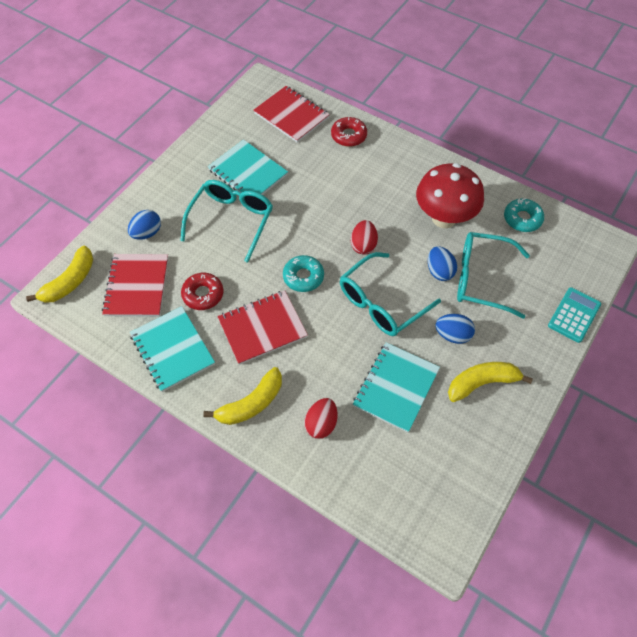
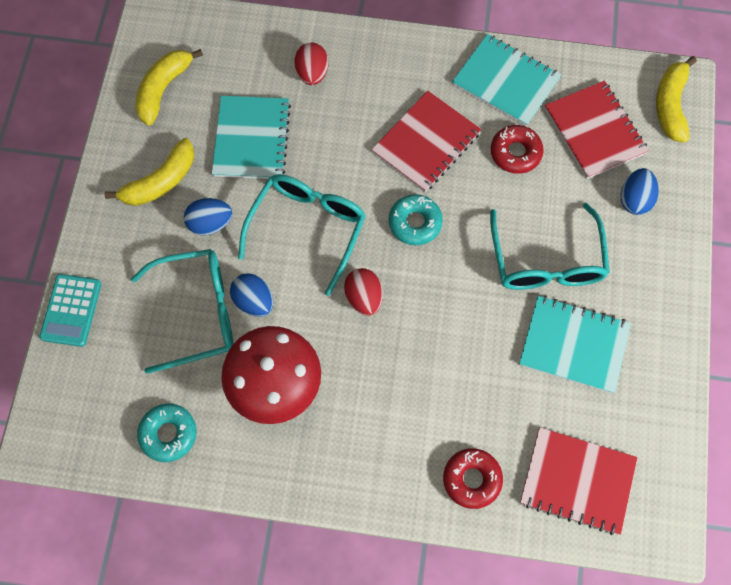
camera: 155 degrees right, 10 degrees up
yellow banana [203,367,282,425] -> yellow banana moved to [135,49,203,126]

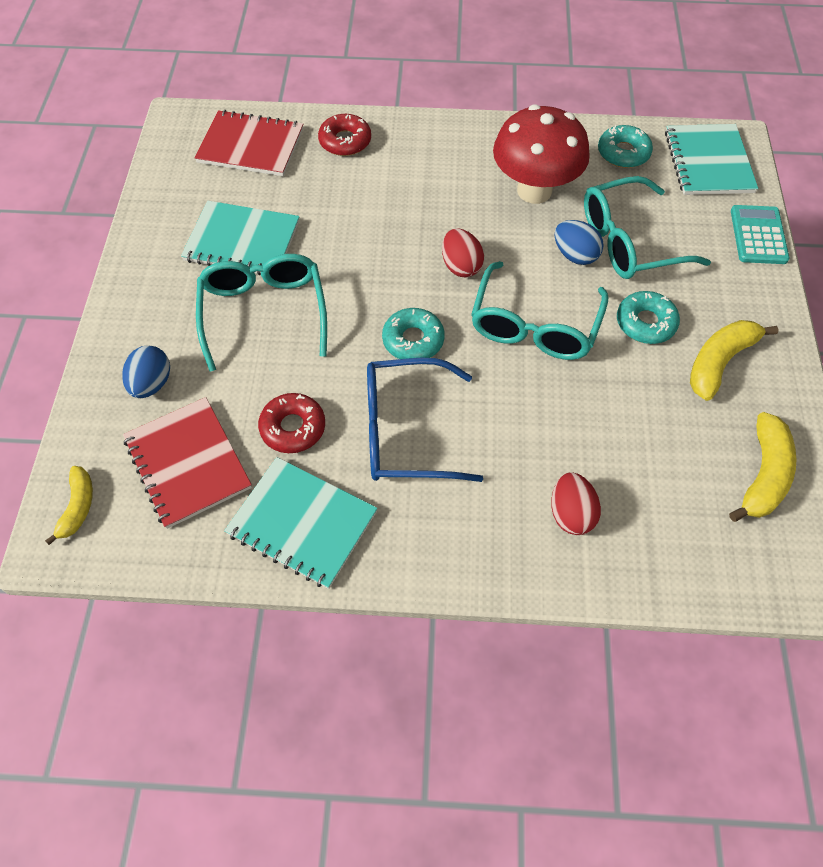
camera: 175 degrees right, 10 degrees down
blue egg [184,198,232,235] -> turquoise donut [617,291,680,344]
turquoise notebook [212,96,291,179] -> turquoise notebook moved to [665,124,758,195]
red notebook [372,91,481,192] -> blue glasses [367,358,483,482]
yellow banana [656,56,697,143] -> yellow banana [45,466,93,545], size x0.64

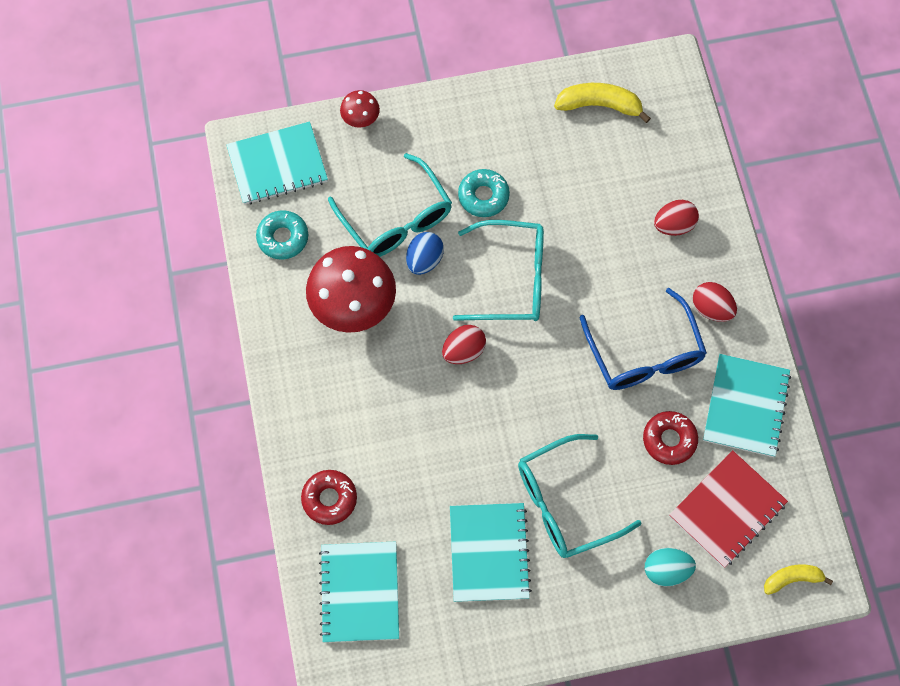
camera: 105 degrees left, 10 degrees up
blue egg [122,346,170,398] -> turquoise egg [645,548,696,586]
red notebook [194,110,303,176] -> turquoise notebook [319,541,399,642]
turquoise donut [382,308,445,359] -> none
yellow banana [690,320,779,401] -> none
turquoise calculator [731,205,789,264] -> red mushroom [340,90,380,127]
none -> red egg [693,282,737,322]

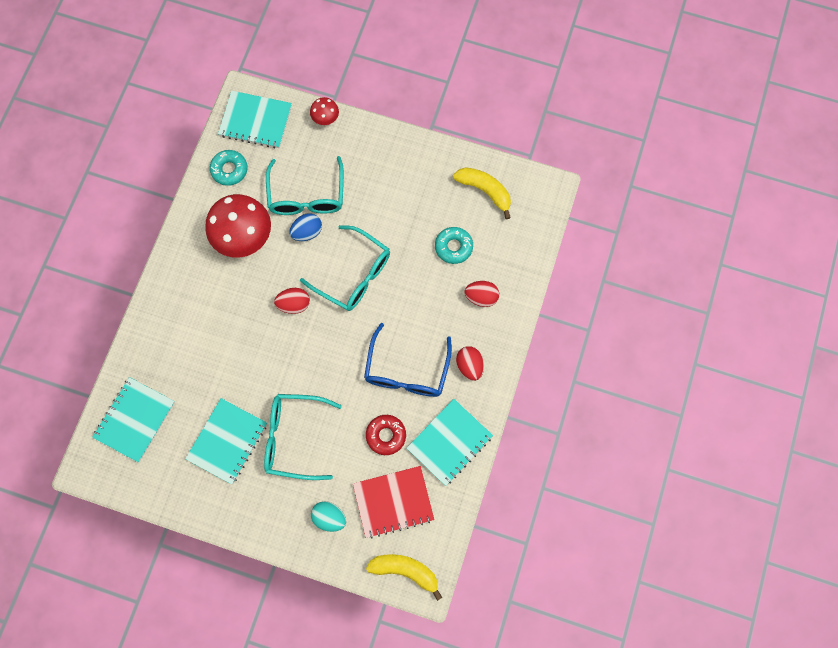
camera: 30 degrees right, 5 degrees up
red donut [301,470,357,525] -> none
turquoise donut [458,169,510,217] -> turquoise donut moved to [435,227,473,264]
yellow banana [764,564,833,595] -> yellow banana [366,554,442,601], size x1.56

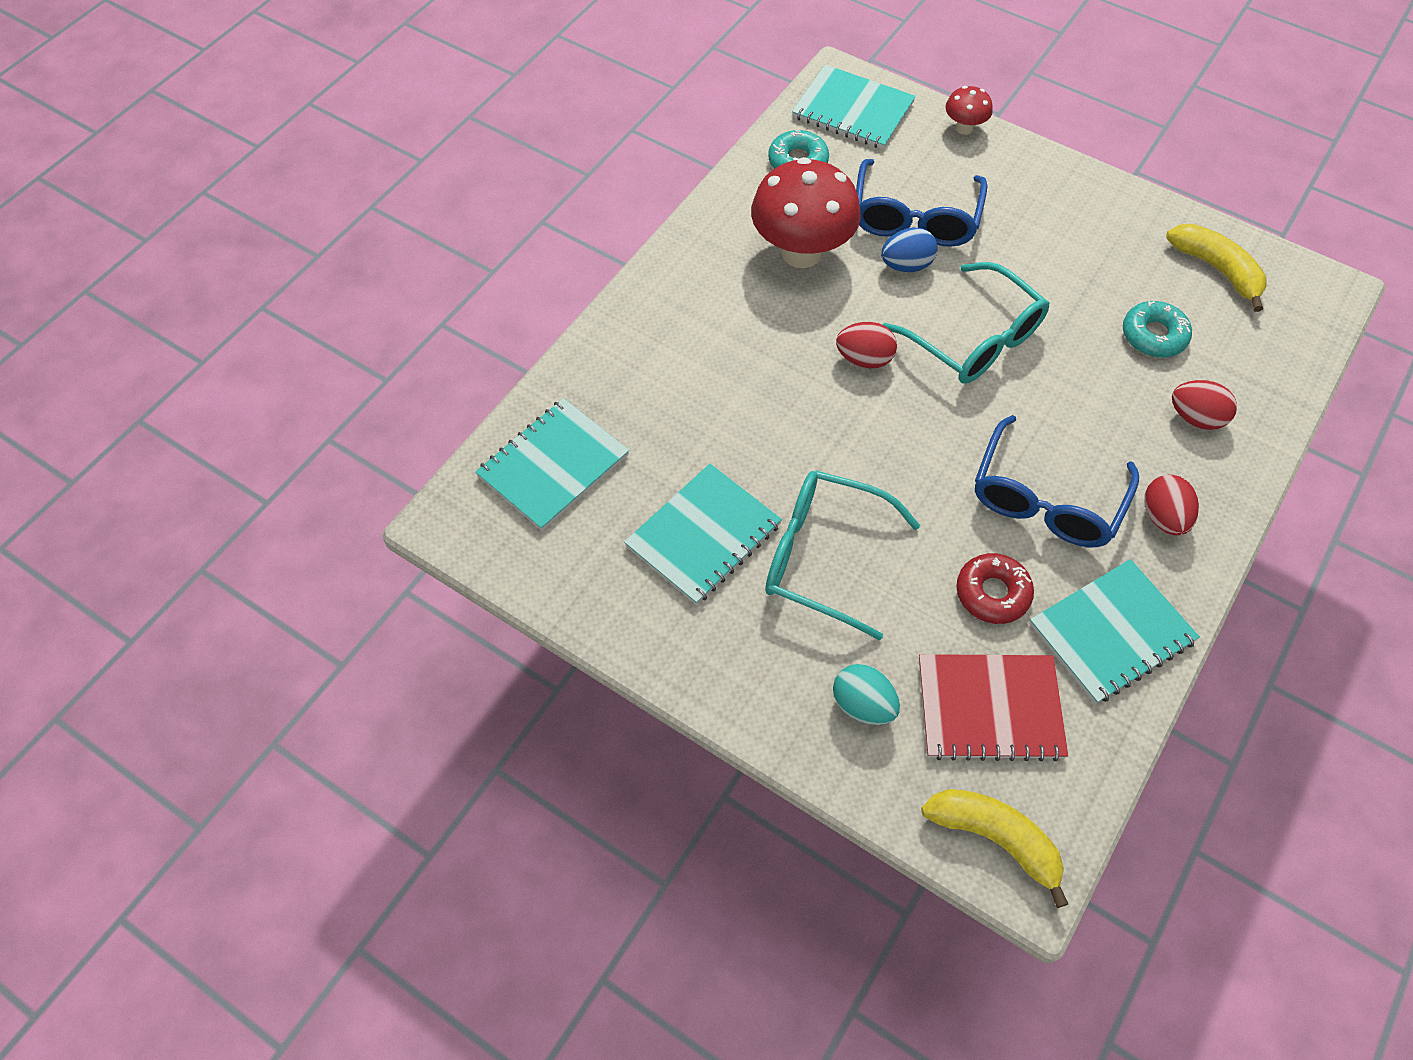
camera: 15 degrees right, 15 degrees down
turquoise glasses [266,156,344,215] -> blue glasses [856,159,987,247]

